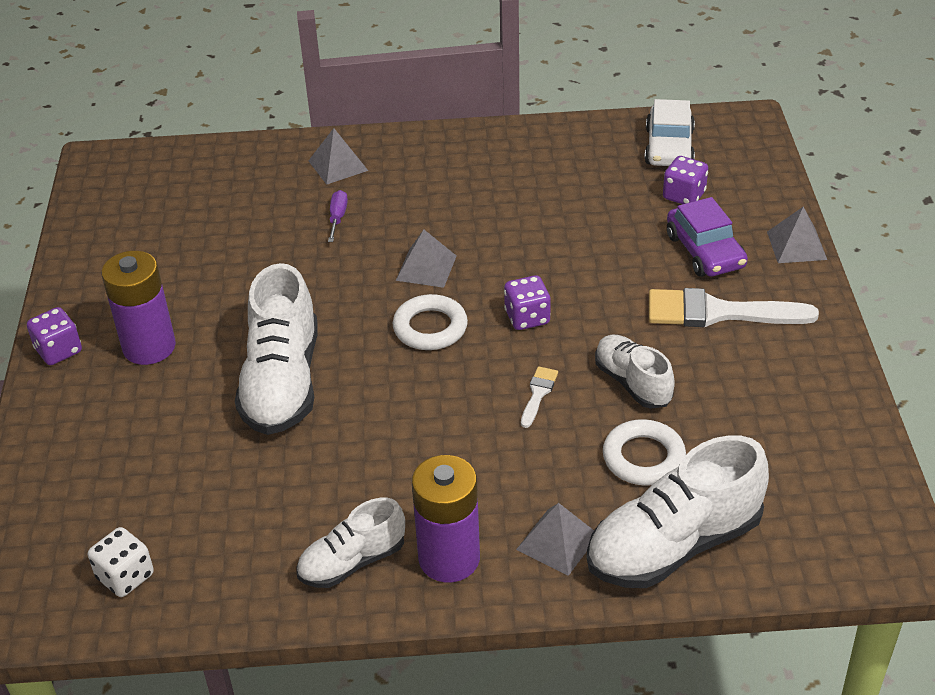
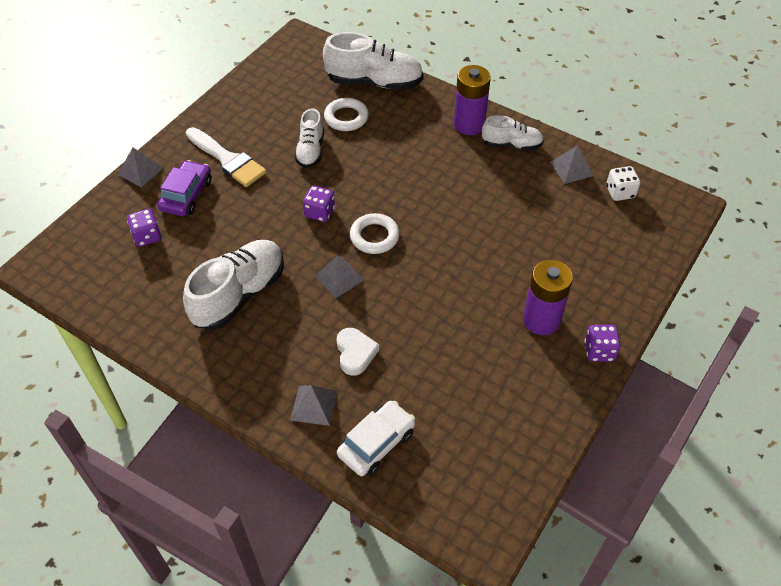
camera: 145 degrees left, 10 degrees up
white shoe [235,263,318,435] -> white shoe moved to [183,240,284,330]
purple screwdriver [328,190,348,242] -> white heart [337,328,379,375]
grey pyramid [516,503,594,576] -> grey pyramid moved to [550,145,594,184]
white brush [521,366,558,428] -> none
white car [644,99,695,166] -> white car moved to [337,401,415,476]

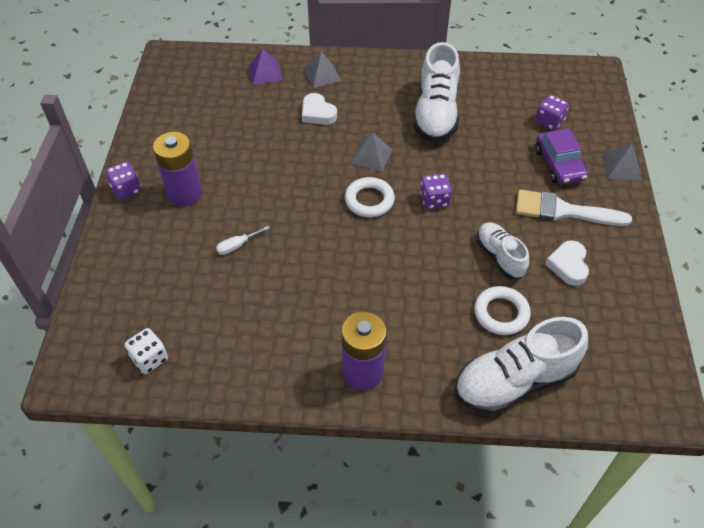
camera: 150 degrees right, 0 degrees up
white car [337,401,415,476] -> purple pyramid [249,48,283,85]
white shoe [482,115,544,150] -> none
grey pyramid [550,145,594,184] -> none
none -> white screwdriver [216,226,270,255]
none -> white heart [545,240,589,286]

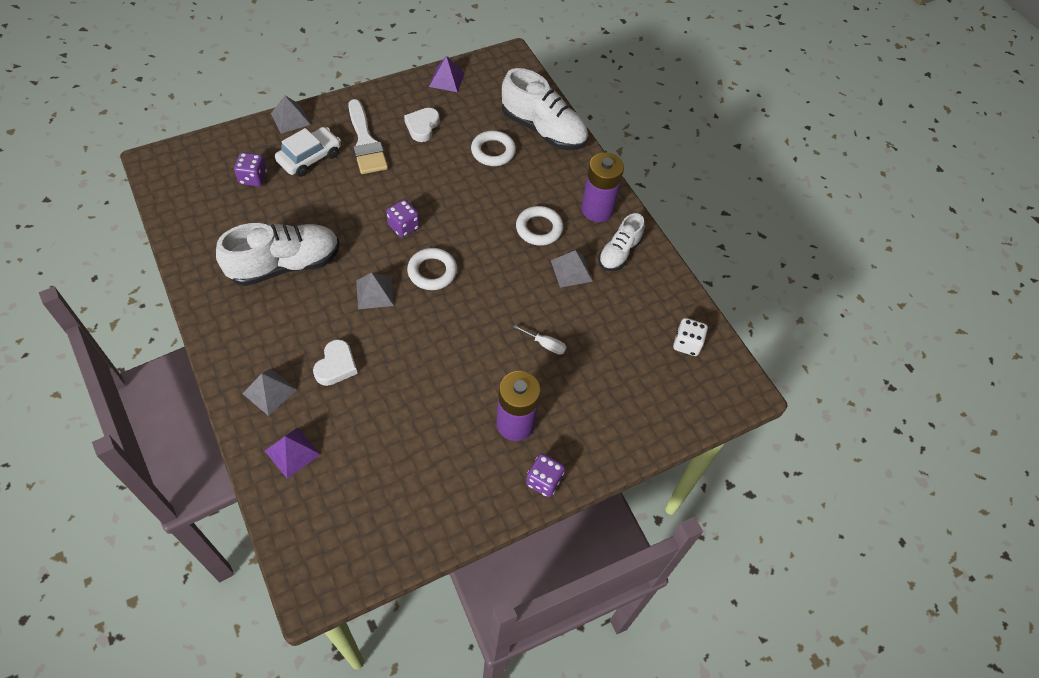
camera: 125 degrees left, 5 degrees up
white shoe [477,222,529,279] -> white shoe moved to [598,213,645,271]
purple car [535,128,588,185] -> white car [275,127,341,177]
white heart [545,240,589,286] -> white heart turned 135 degrees clockwise [404,108,440,142]
none -> purple pyramid [429,56,465,92]
none -> white ring [516,206,563,246]
none -> grey pyramid [551,250,593,288]

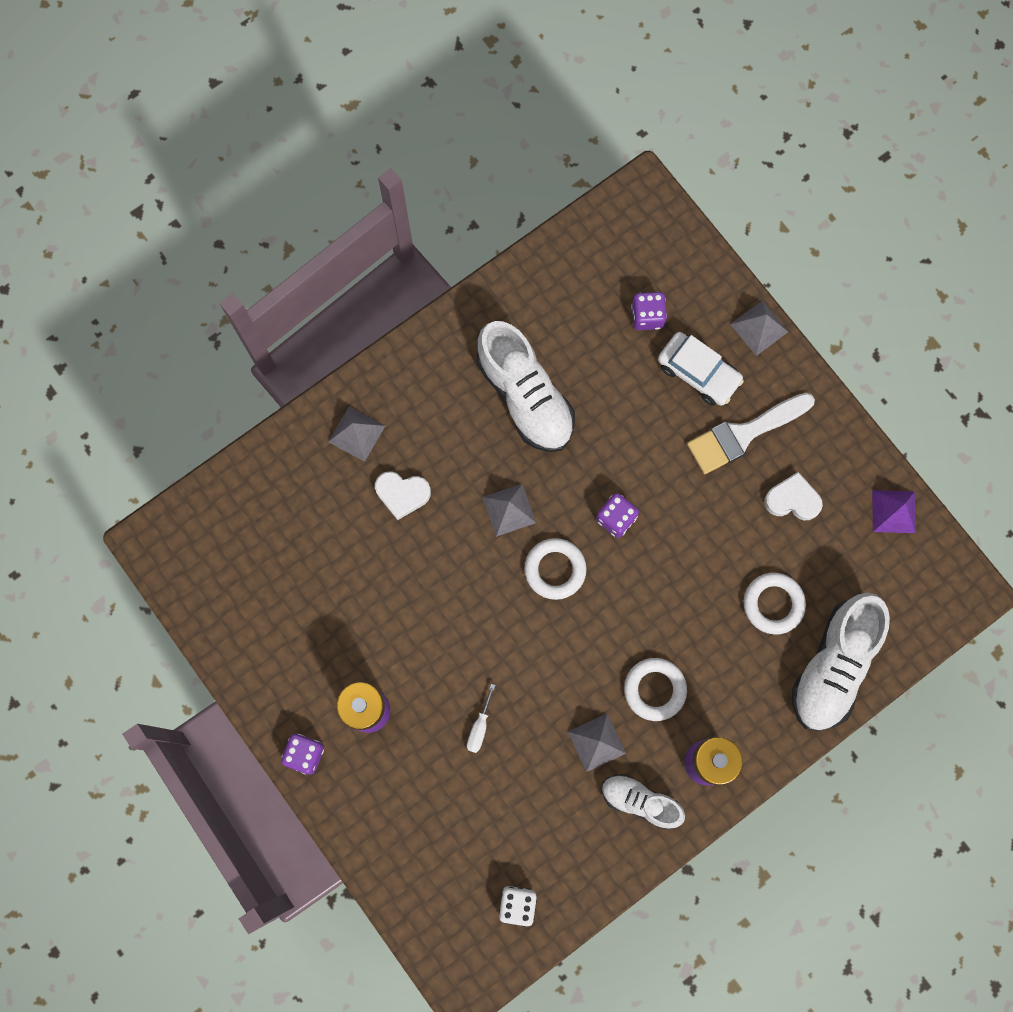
camera: 85 degrees right, 20 degrees up
purple pyramid [265,427,321,479] -> none

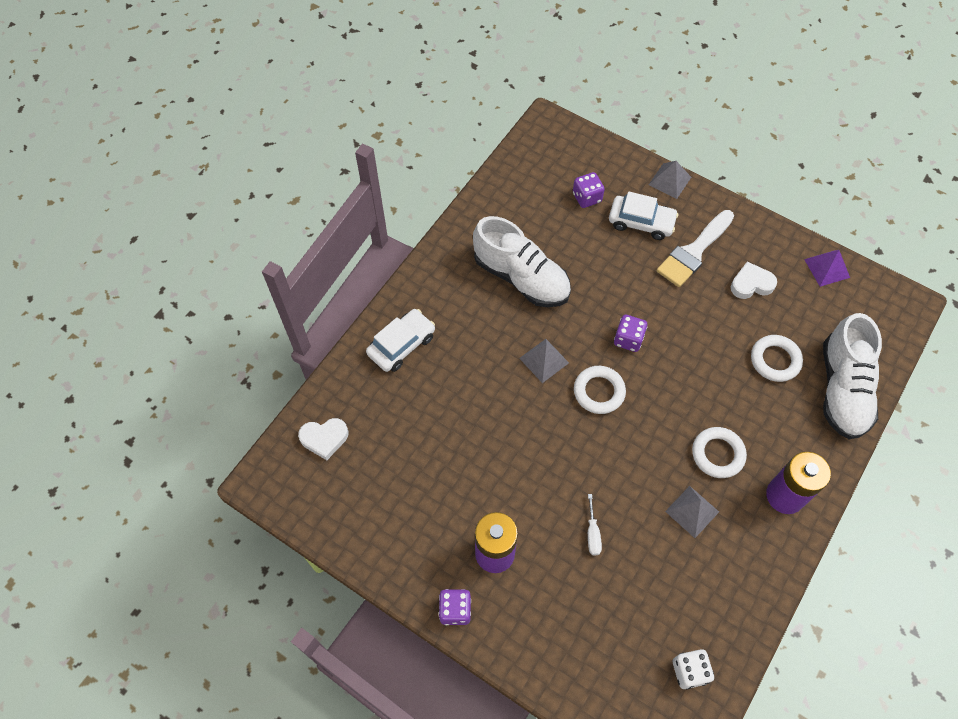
camera: 20 degrees left, 15 degrees down
grey pyramid [328,406,385,462] -> white car [366,309,435,372]
white heart [375,471,431,520] -> white heart moved to [298,418,349,460]
white shoe [602,774,685,830] -> none

